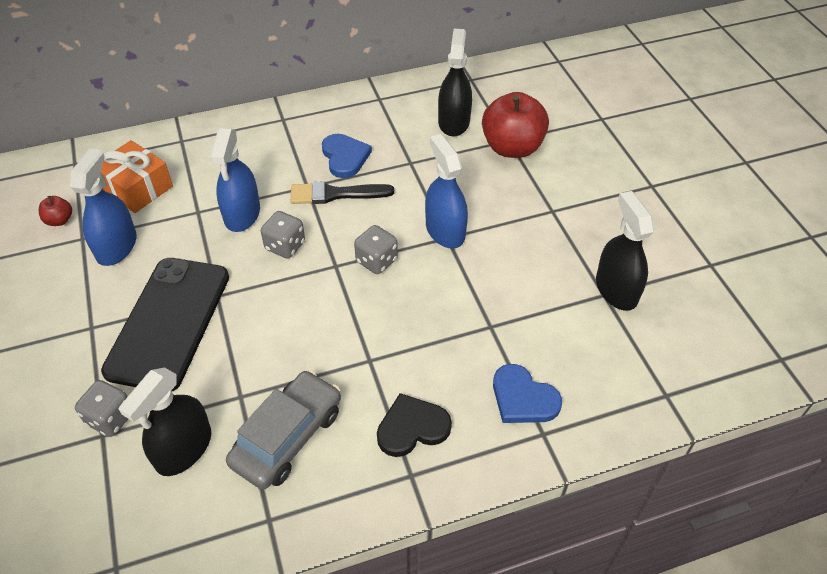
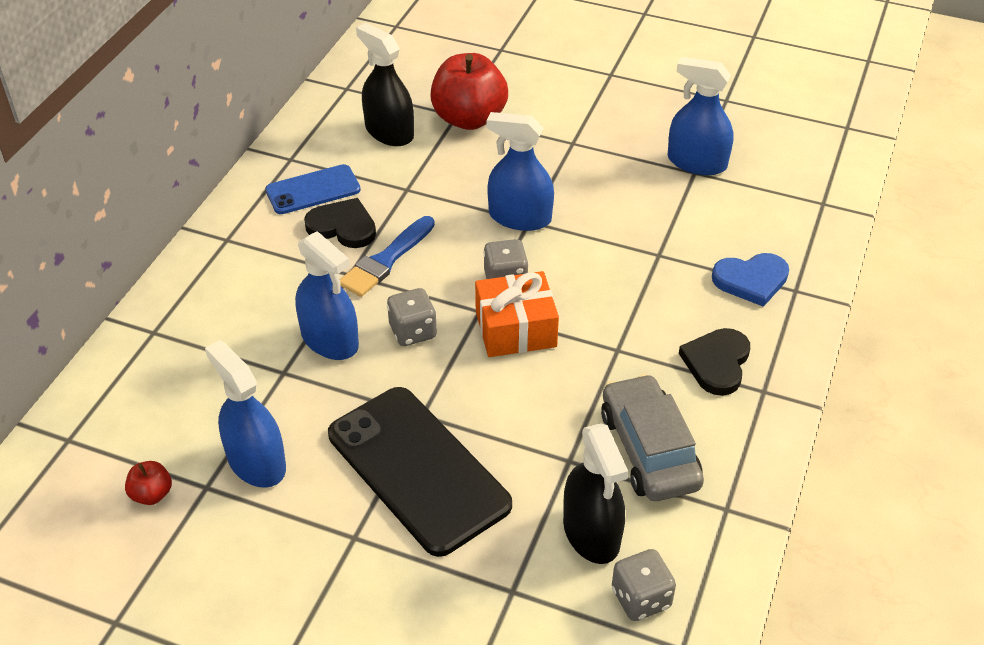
camera: 50 degrees left, 5 degrees down
grey dice [75,380,128,437] -> grey dice moved to [612,549,676,621]
orange gift [101,140,173,213] -> orange gift moved to [475,271,559,357]
black brush [291,181,394,204] -> blue brush [340,216,435,297]
blue heart [322,134,372,178] -> black heart [304,198,376,248]
black spray bottle [596,191,654,311] -> blue spray bottle [668,57,734,175]
none -> blue phone [265,164,361,214]

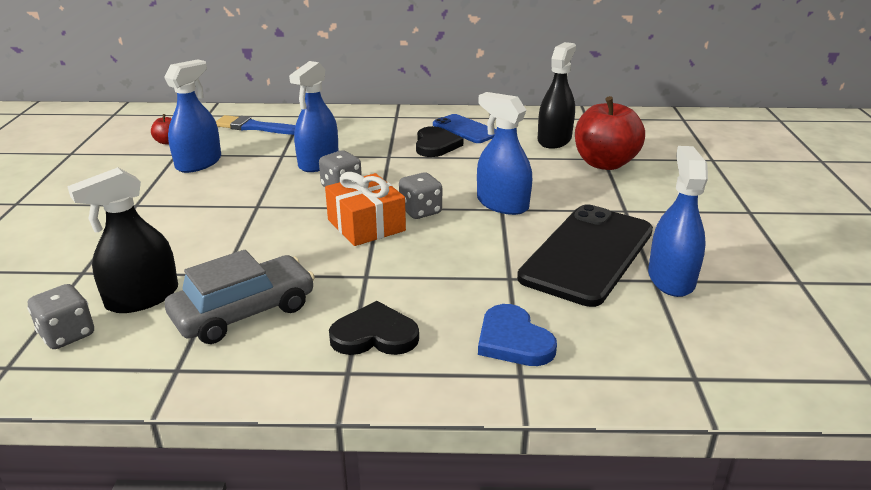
camera: 70 degrees right, 15 degrees down
black phone [328,387,512,557] -> black phone moved to [517,204,653,307]
blue brush [340,216,435,297] -> blue brush moved to [216,115,296,135]
blue spray bottle [486,112,554,231] -> blue spray bottle turned 45 degrees counterclockwise [477,92,532,215]

